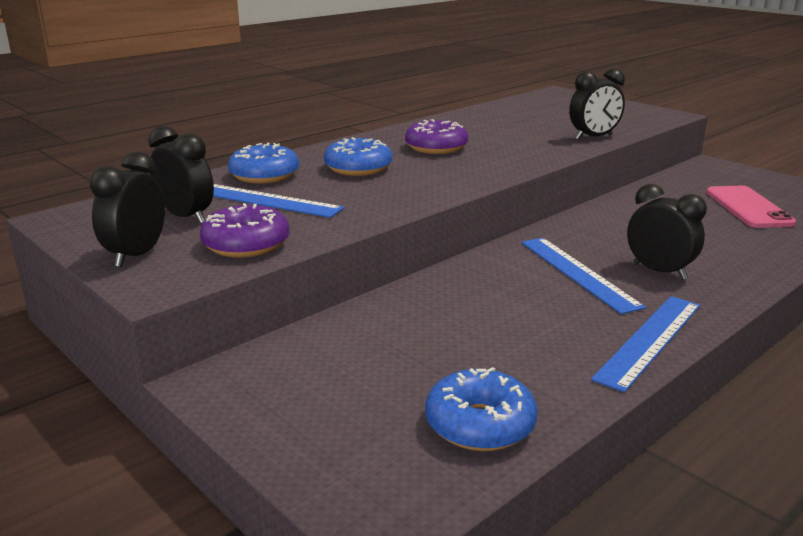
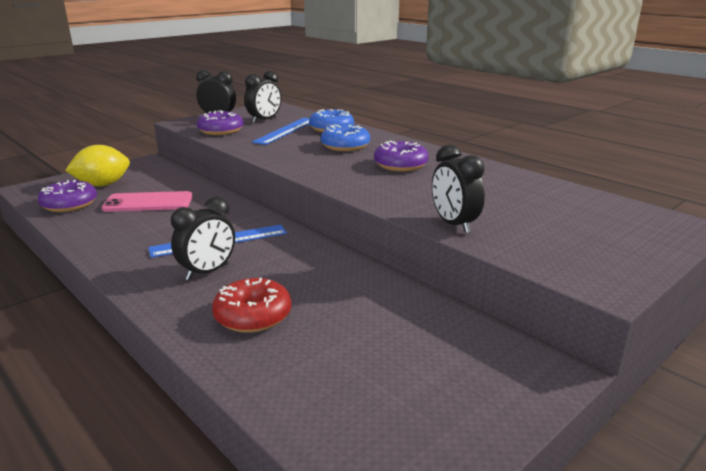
camera: 90 degrees right, 0 degrees up
blue donut [425,367,537,451] -> purple donut [38,180,97,212]
blue ruler [591,296,700,393] -> none
pink phone [706,186,796,228] -> pink phone moved to [102,191,193,212]
none -> yellow lemon [65,145,130,187]
none -> red donut [212,278,291,333]

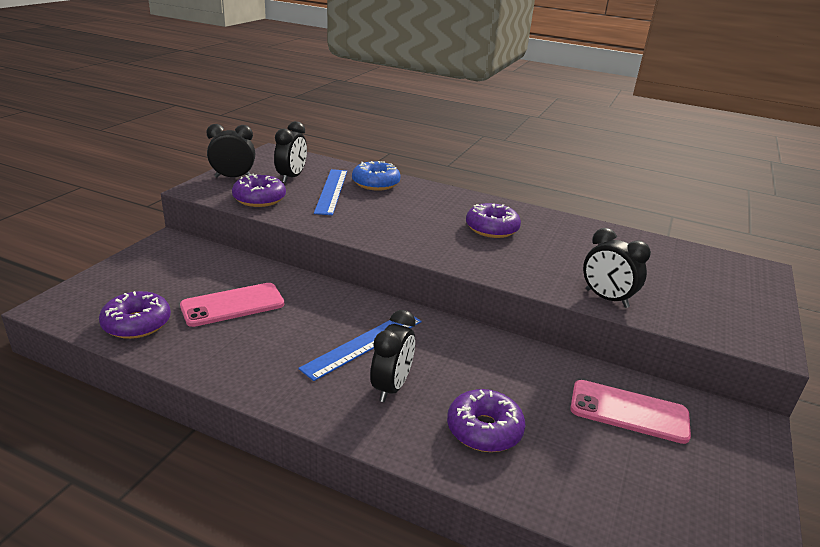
camera: 25 degrees left, 5 degrees up
yellow lemon [65,145,130,187] -> none
red donut [212,278,291,333] -> purple donut [447,389,526,452]
blue donut [321,124,370,151] -> none
none -> pink phone [570,380,691,444]

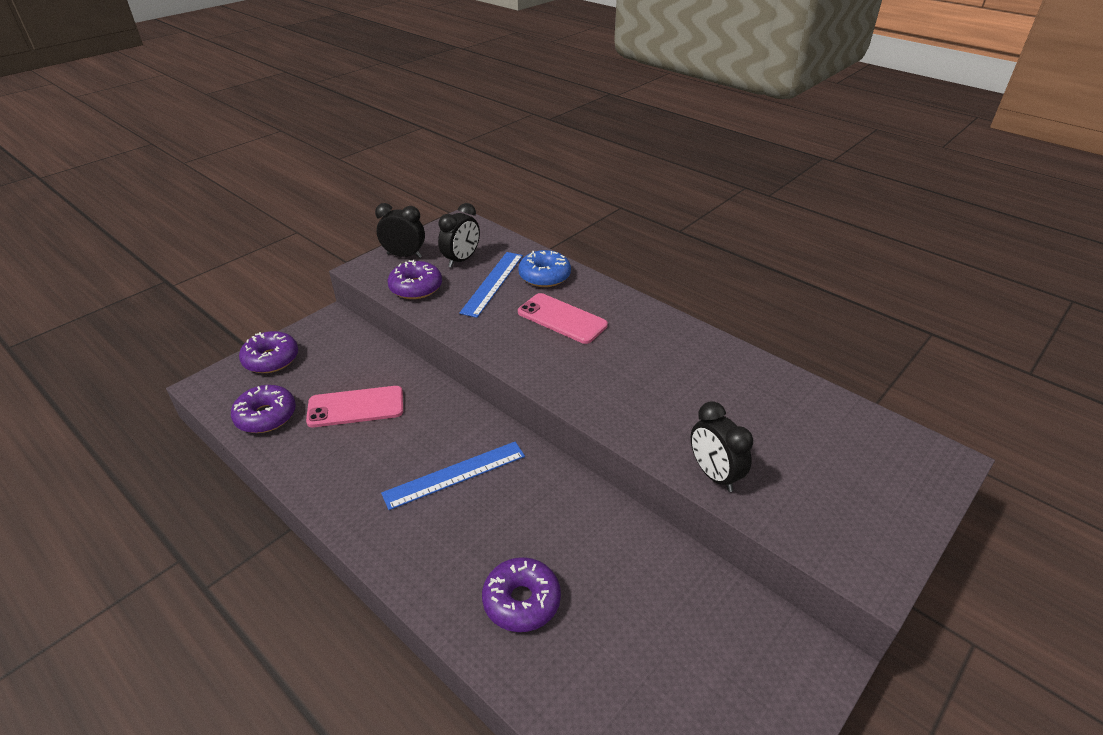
camera: 20 degrees right, 10 degrees up
black clock [370,310,416,402] -> none
purple donut [466,203,521,238] -> purple donut moved to [239,331,298,373]
pink phone [570,380,691,444] -> pink phone moved to [518,293,608,344]

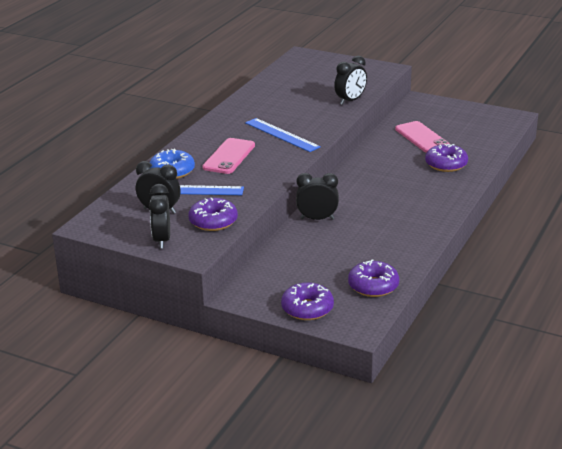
camera: 105 degrees left, 10 degrees down
pink phone [306,386,403,427] -> pink phone moved to [395,121,450,153]
blue ruler [381,442,525,510] -> blue ruler moved to [245,118,321,152]
none -> black clock [296,173,339,220]

